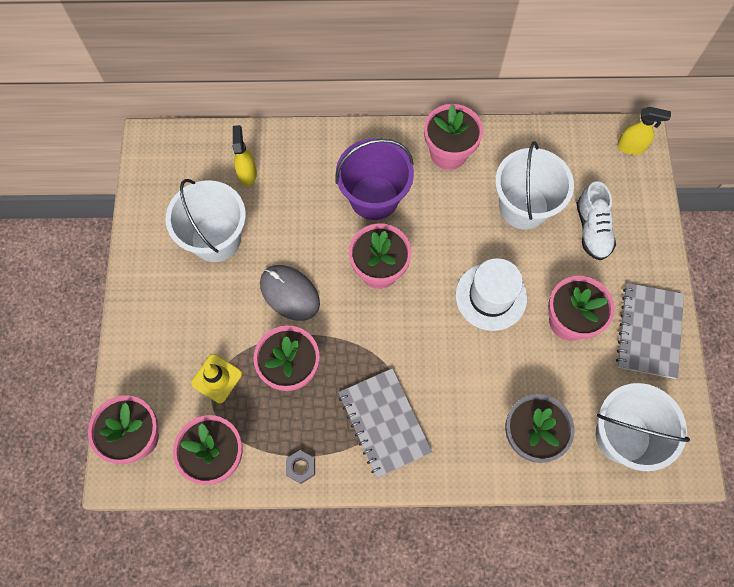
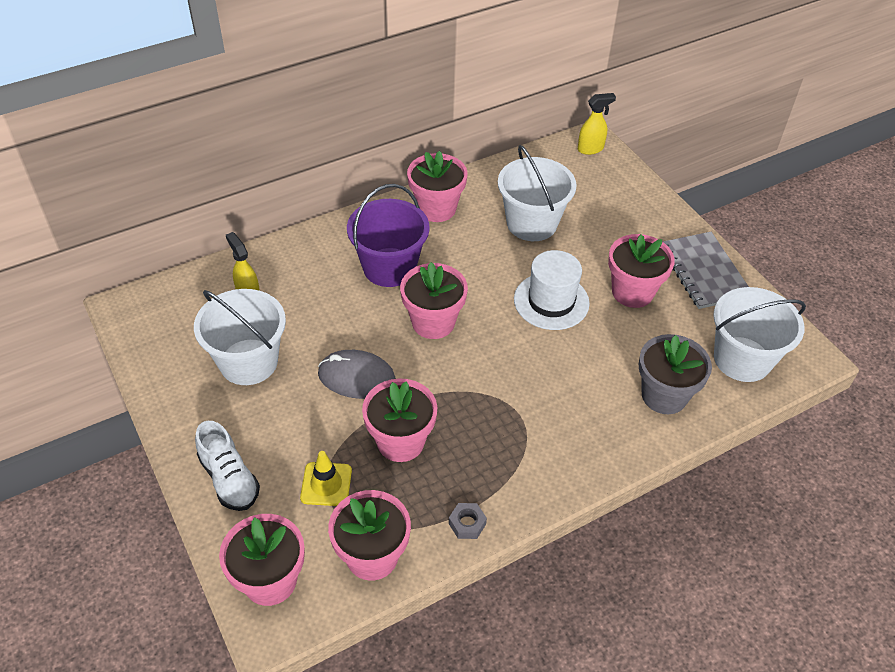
camera: 30 degrees left, 20 degrees down
grey notebook [339,368,432,478] -> none
white shoe [577,181,616,260] -> white shoe moved to [195,421,260,511]

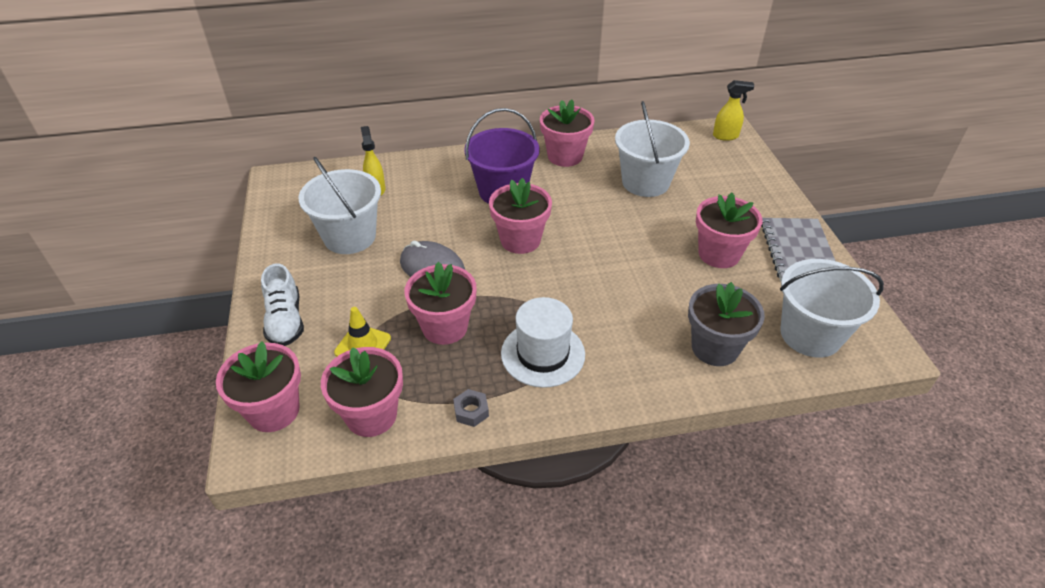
camera: 20 degrees right, 5 degrees down
white hat [514,250,590,330] -> white hat moved to [501,297,585,388]

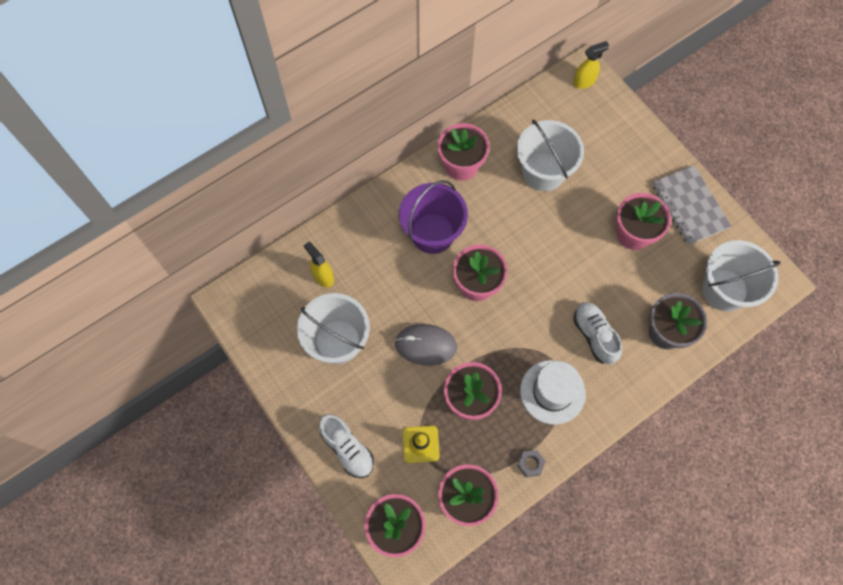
camera: 25 degrees left, 25 degrees up
none -> white shoe [573,302,622,364]

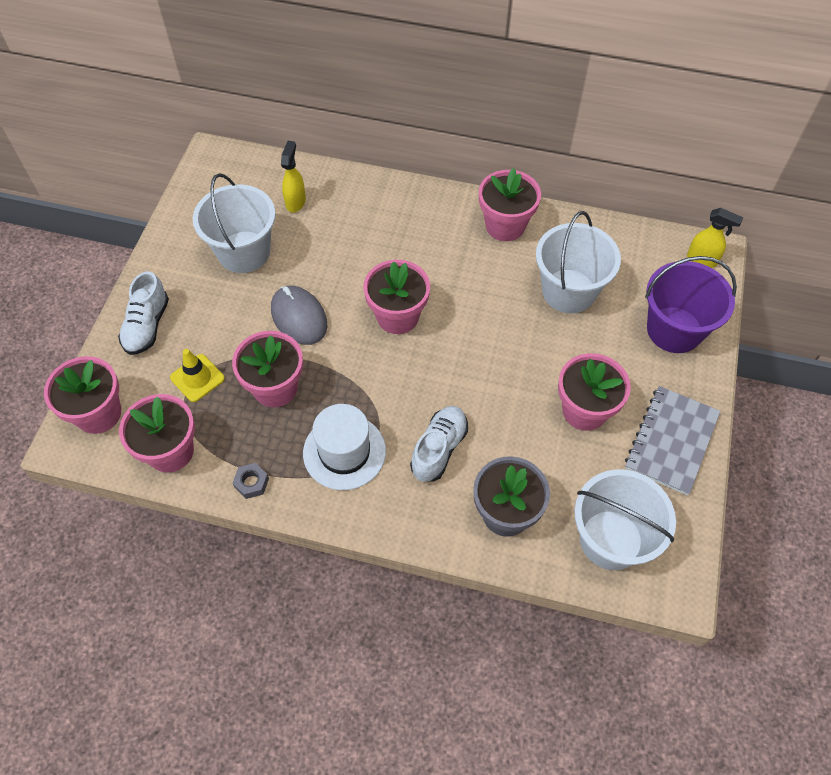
camera: 50 degrees right, 10 degrees down
purple bucket [399,180,468,254] -> purple bucket moved to [645,256,737,353]

